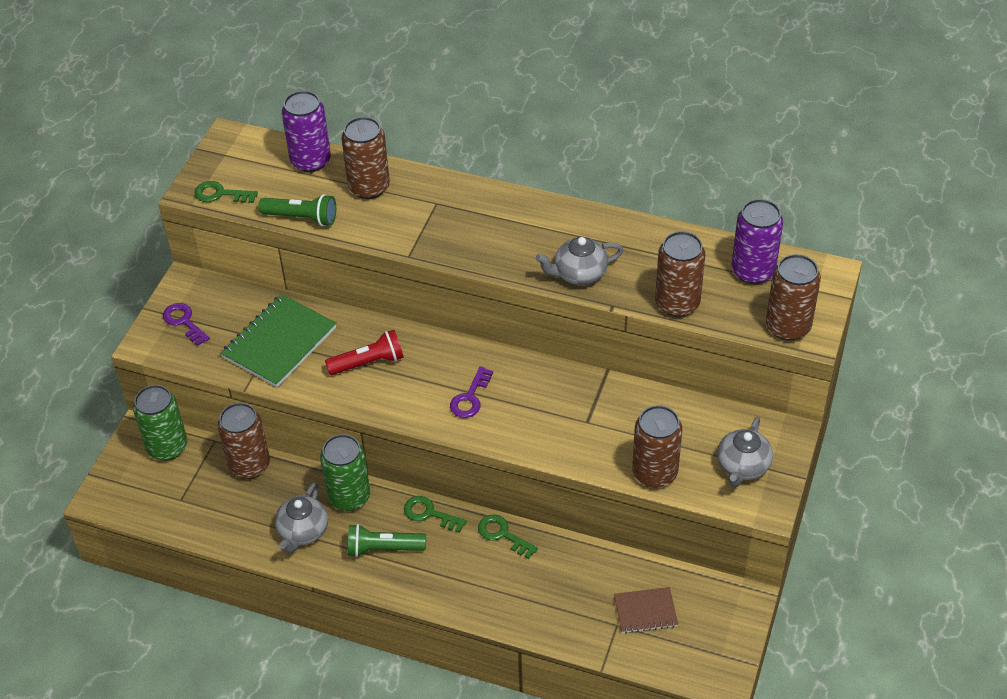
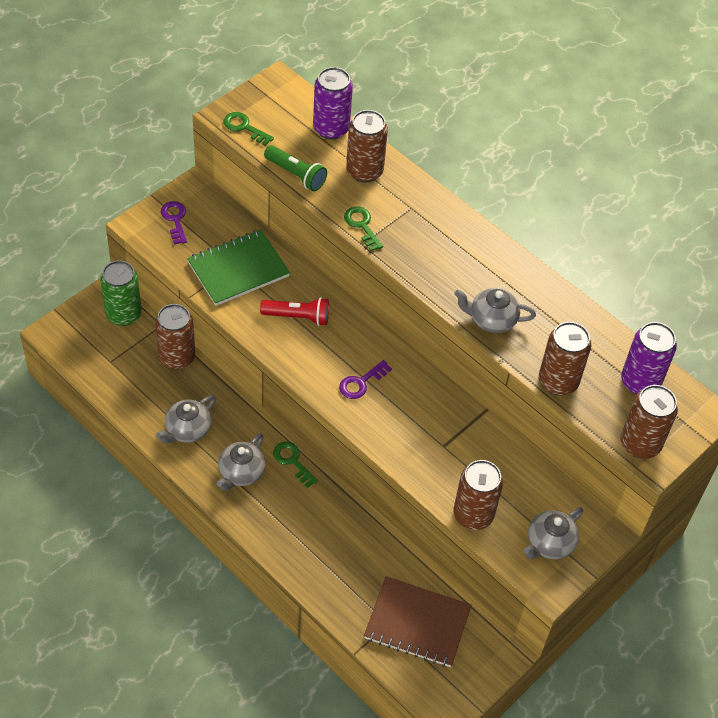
camera: 20 degrees right, 5 degrees up
green can [320,434,370,511] -> none
green flashlight [348,524,426,557] -> grey teapot [217,433,265,491]
green key [478,515,538,559] -> green key moved to [344,206,383,251]
brown notebook [614,587,678,634] -> brown notebook [364,576,472,667], size x1.78

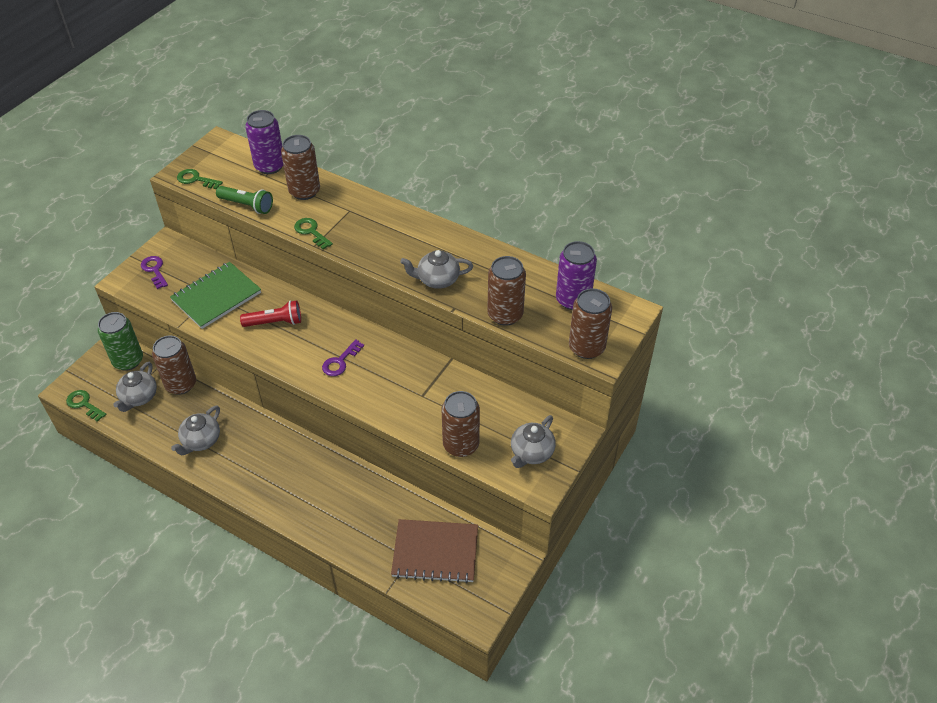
camera: 10 degrees left, 5 degrees down
grey teapot [217,433,265,491] -> grey teapot moved to [113,362,157,412]
green key [273,442,318,488] -> green key moved to [66,390,106,422]

